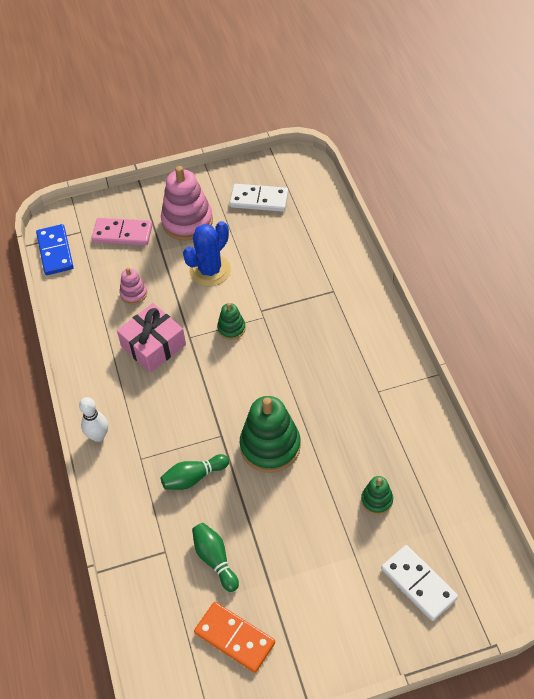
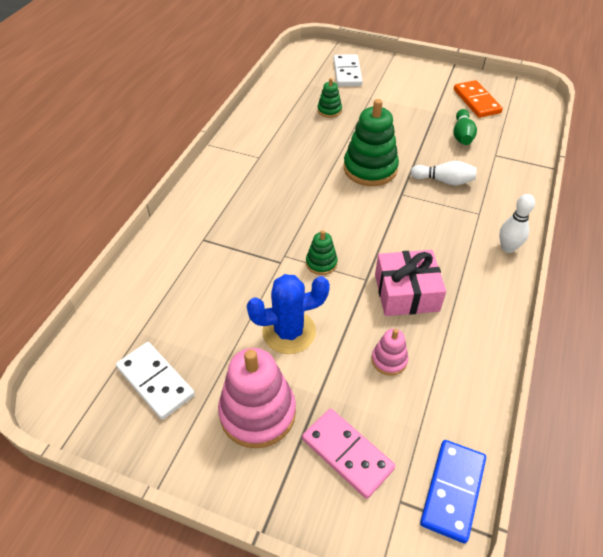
camera: 145 degrees left, 5 degrees down
green bowling pin [161,454,229,490] -> white bowling pin [411,161,477,185]

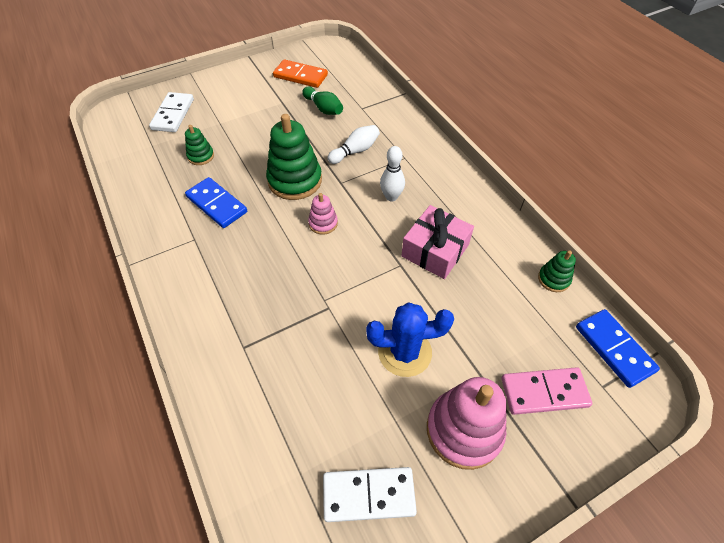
camera: 50 degrees left, 5 degrees up
blue cactus [247,274,330,354] -> blue cactus turned 60 degrees clockwise [366,302,454,377]
green stacking toy [306,230,338,275] -> green stacking toy moved to [538,250,576,292]
white domino [333,54,363,86] -> white domino turned 60 degrees clockwise [149,92,194,132]
pink stacking toy [372,329,408,376] -> pink stacking toy moved to [308,193,338,235]
white bowling pin [499,194,535,253] -> white bowling pin moved to [380,146,405,201]
none -> blue domino [185,177,247,228]

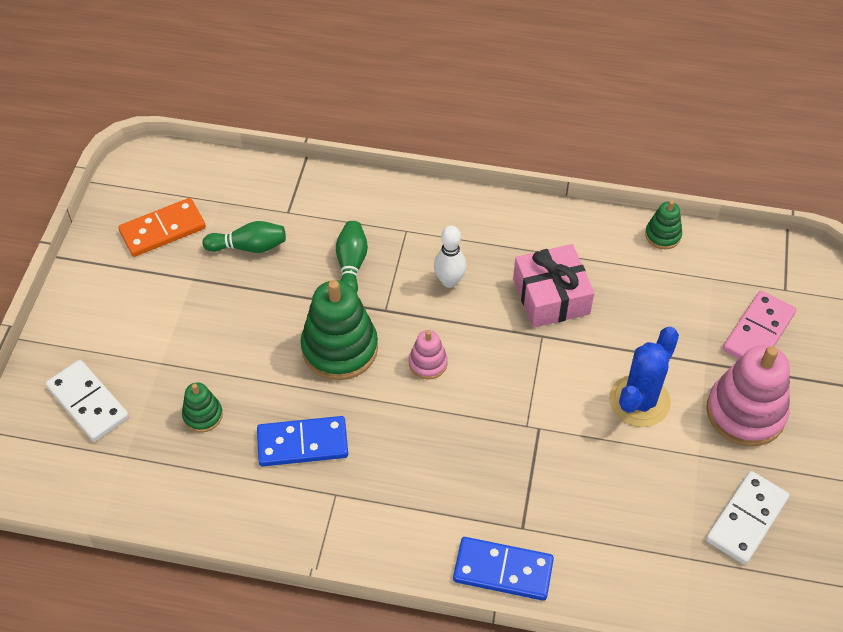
camera: 50 degrees left, 0 degrees up
white bowling pin [328,125,380,164] -> green bowling pin [336,221,368,292]
blue domino [576,309,660,388] -> blue domino moved to [453,537,554,601]

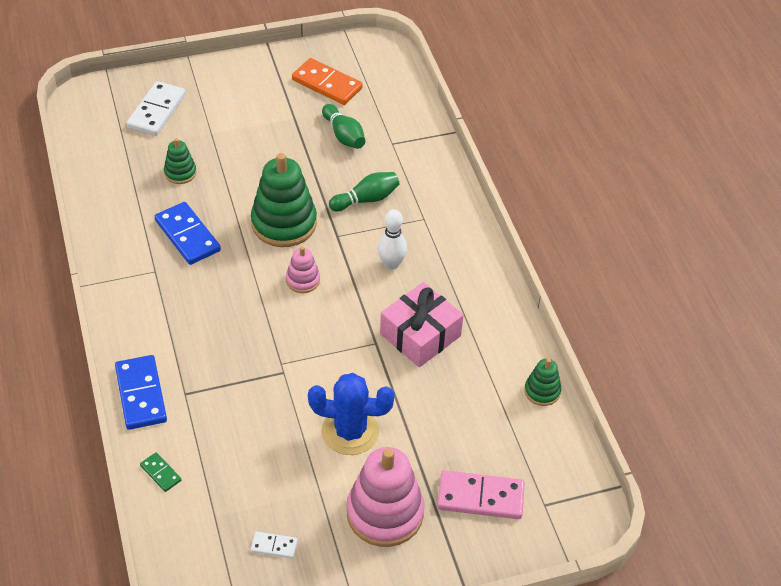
camera: 60 degrees right, 5 degrees down
white domino [706,471,790,565] -> white domino [251,532,298,559], size x0.50
none -> green domino [140,452,181,492]

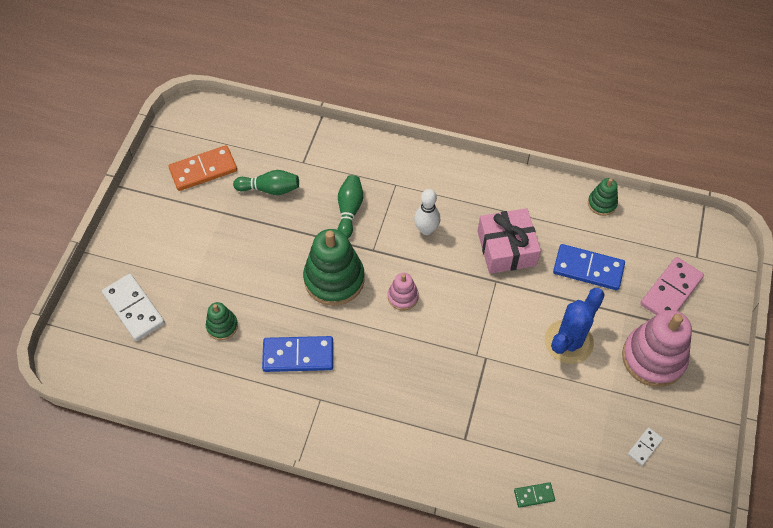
camera: 55 degrees left, 10 degrees up
blue domino [115,355,167,430] -> blue domino moved to [553,244,625,290]

